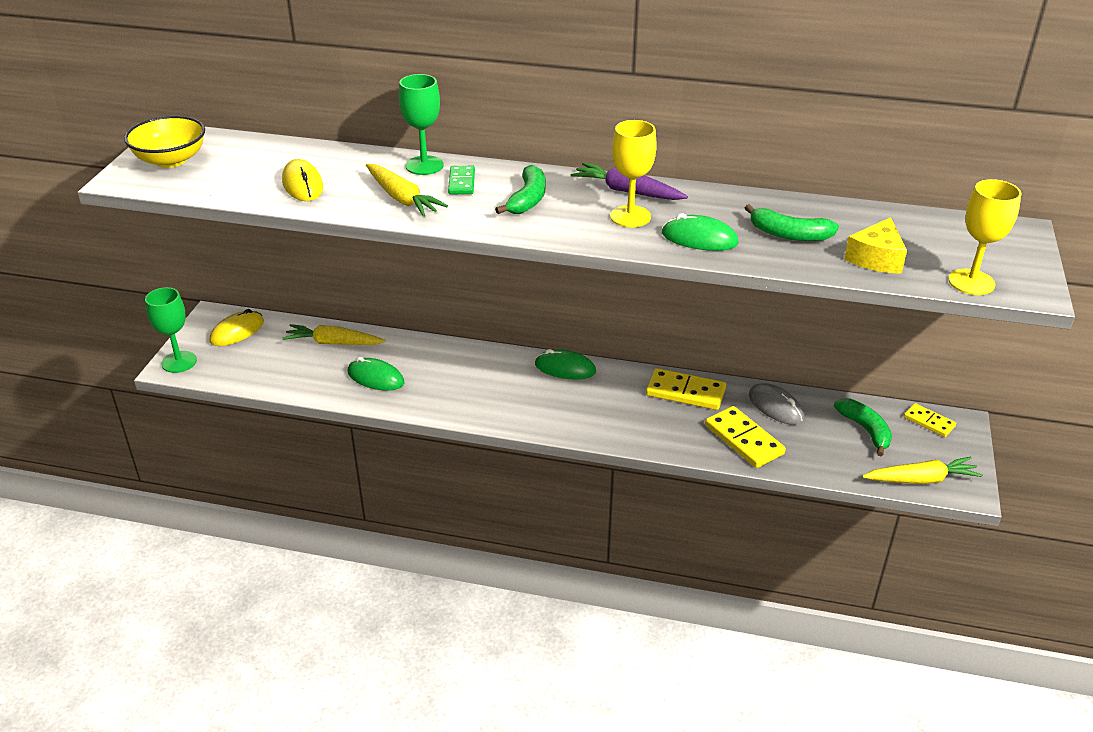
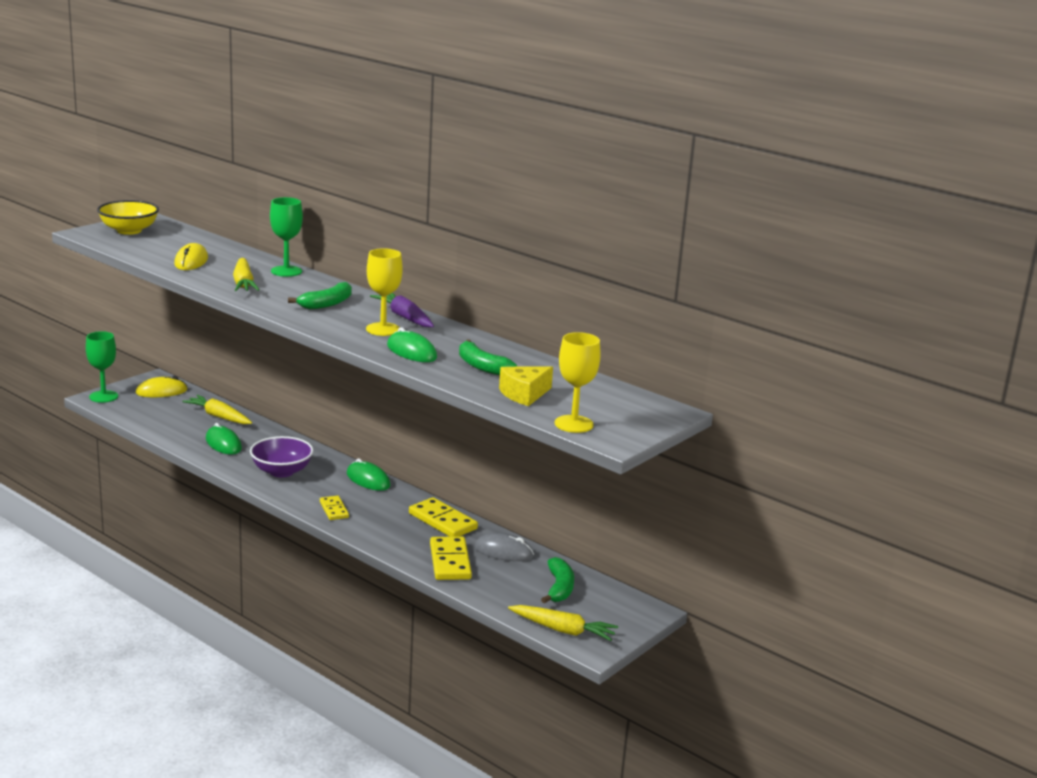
camera: 25 degrees right, 15 degrees down
green domino [448,166,475,194] -> none
grey mouse [749,383,804,425] -> grey mouse turned 60 degrees counterclockwise [474,533,534,561]
yellow domino [904,403,956,437] -> yellow domino moved to [320,496,349,520]
none -> purple bowl [250,436,314,477]

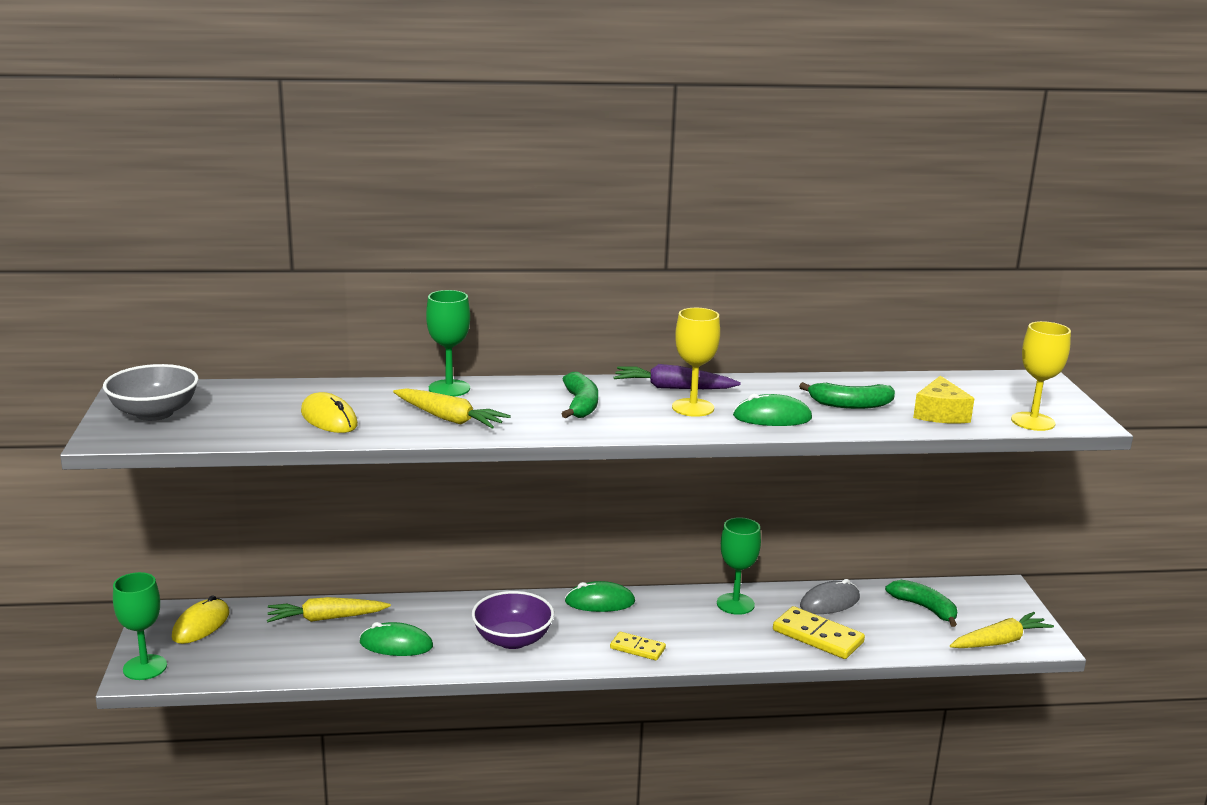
camera: 45 degrees left, 0 degrees up
yellow bowl [97,200,159,235] -> grey bowl [103,364,199,421]
yellow domino [409,497,478,537] -> green goblet [717,517,761,615]

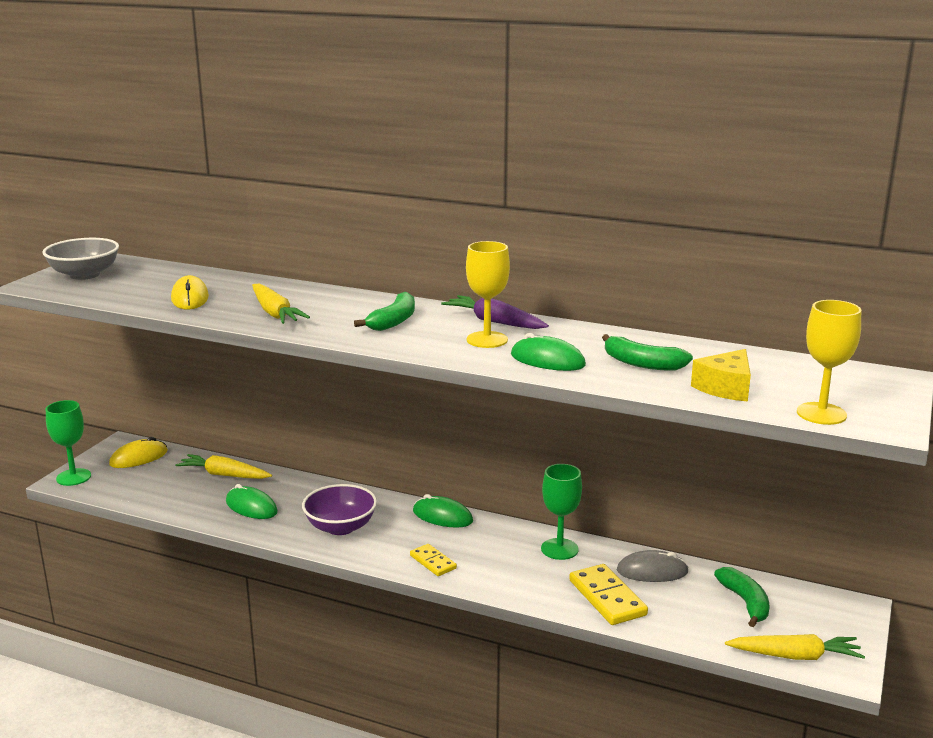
camera: 30 degrees right, 0 degrees up
green goblet [426,290,470,397] -> none

